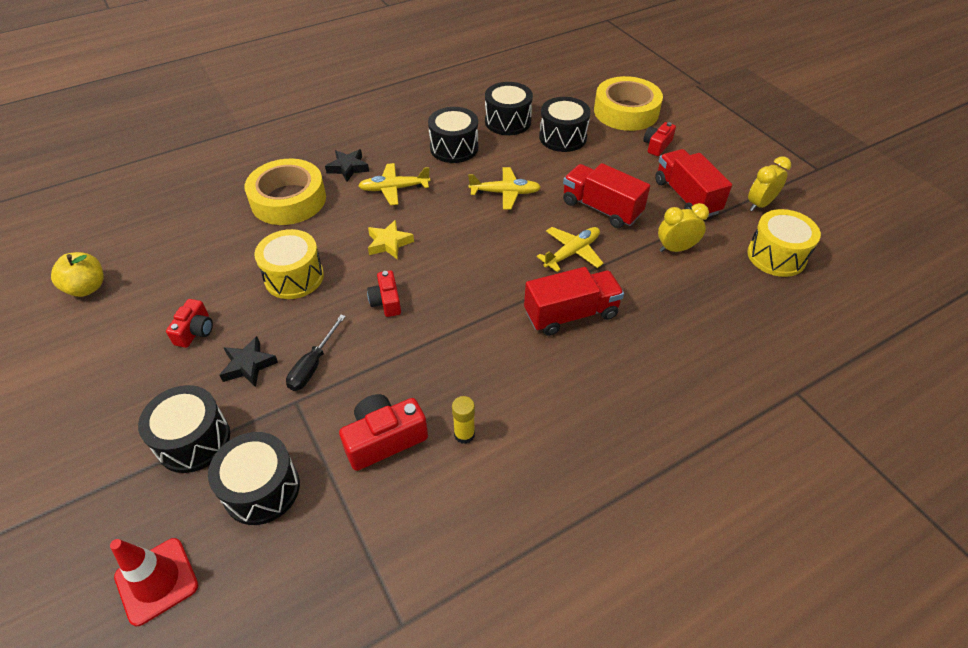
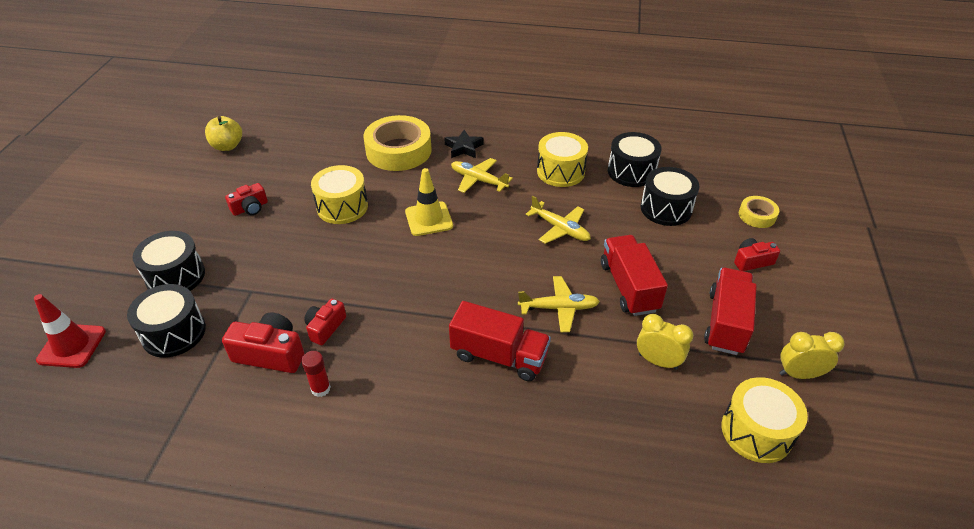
camera: 40 degrees right, 5 degrees down
black star [219,336,278,387] -> none
black screwdriver [286,315,346,391] -> none
red camera [367,270,401,317] -> red camera moved to [304,299,346,345]
yellow star [368,220,414,260] -> yellow traffic cone [405,168,453,236]
black drum [428,107,478,163] -> yellow drum [537,132,588,187]
yellow glue stick [452,396,475,444] -> red glue stick [301,351,331,397]
yellow tape [594,76,663,131] -> yellow tape [739,196,779,228], size x0.50

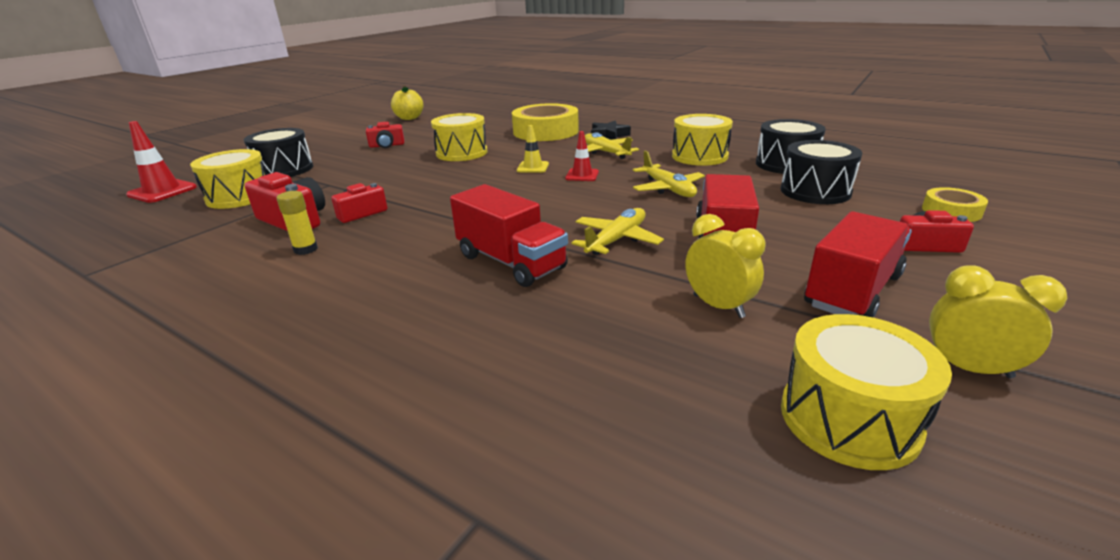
camera: 25 degrees right, 15 degrees down
black drum [127,284,206,358] -> yellow drum [190,149,267,209]
red glue stick [301,351,331,397] -> yellow glue stick [276,191,318,255]
yellow traffic cone [405,168,453,236] -> yellow traffic cone [517,125,549,173], size x0.63
yellow plane [518,276,600,332] -> yellow plane turned 75 degrees counterclockwise [572,208,664,255]
none -> red traffic cone [565,131,599,181]

